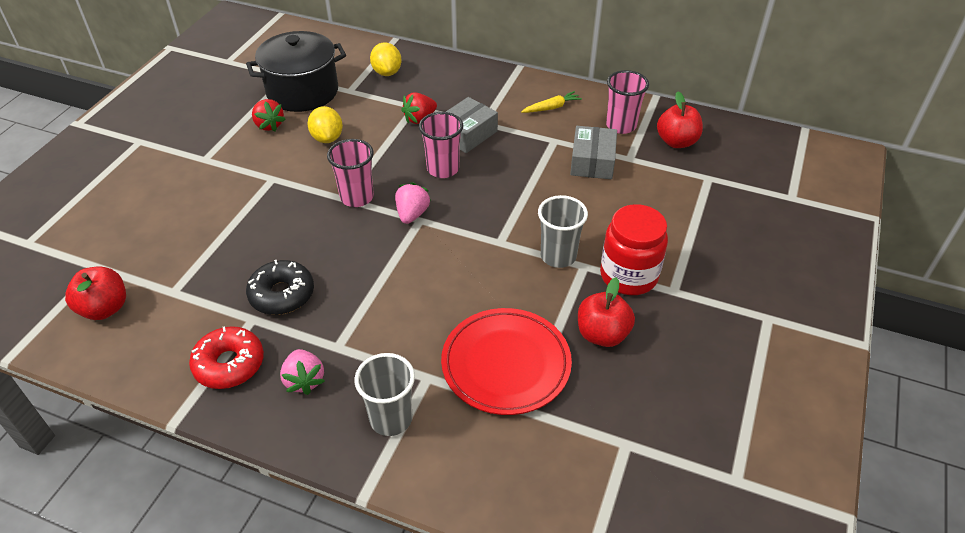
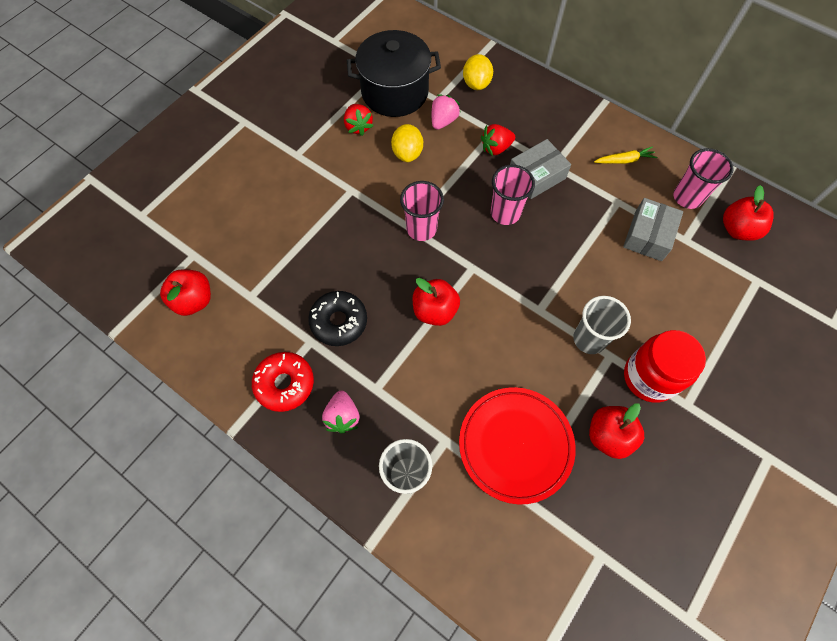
camera: 15 degrees right, 20 degrees up
pink strawberry [395,182,430,224] -> pink strawberry moved to [432,94,460,130]
none -> red apple [413,278,460,326]

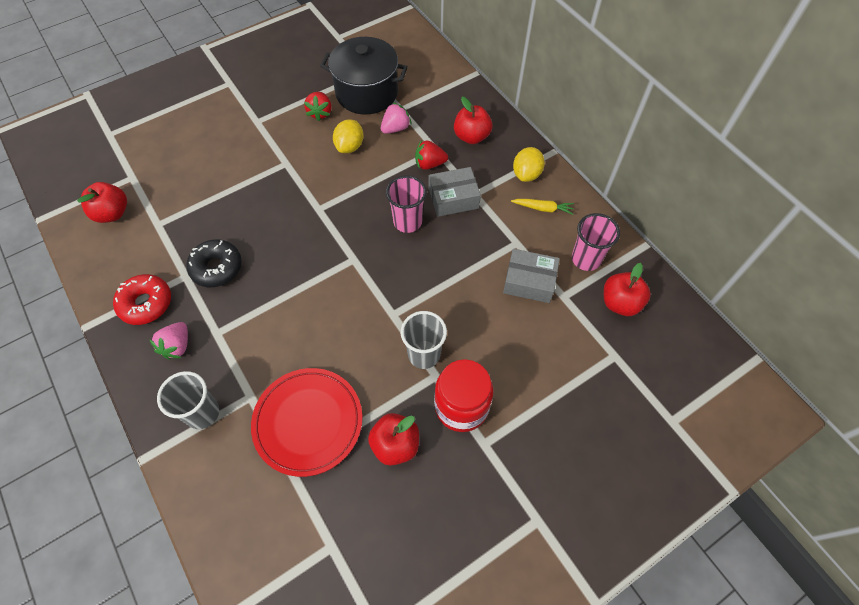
camera: 20 degrees right, 5 degrees down
pink cup [400,181,444,241] -> none
red apple [413,278,460,326] -> red apple moved to [454,97,492,144]
yellow lemon [463,54,493,90] -> yellow lemon moved to [513,147,545,182]
grey box [623,198,683,261] -> grey box turned 60 degrees clockwise [503,249,560,303]

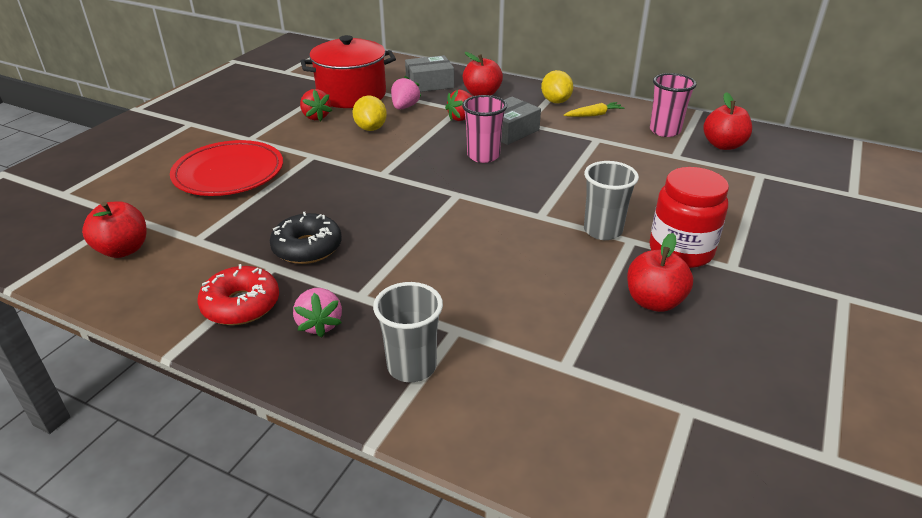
camera: 30 degrees left, 25 degrees down
red plate [251,368,362,477] -> red plate moved to [170,140,283,196]
black pot [320,37,408,115] -> red pot [300,35,396,108]
grey box [503,249,560,303] -> grey box moved to [405,55,454,92]

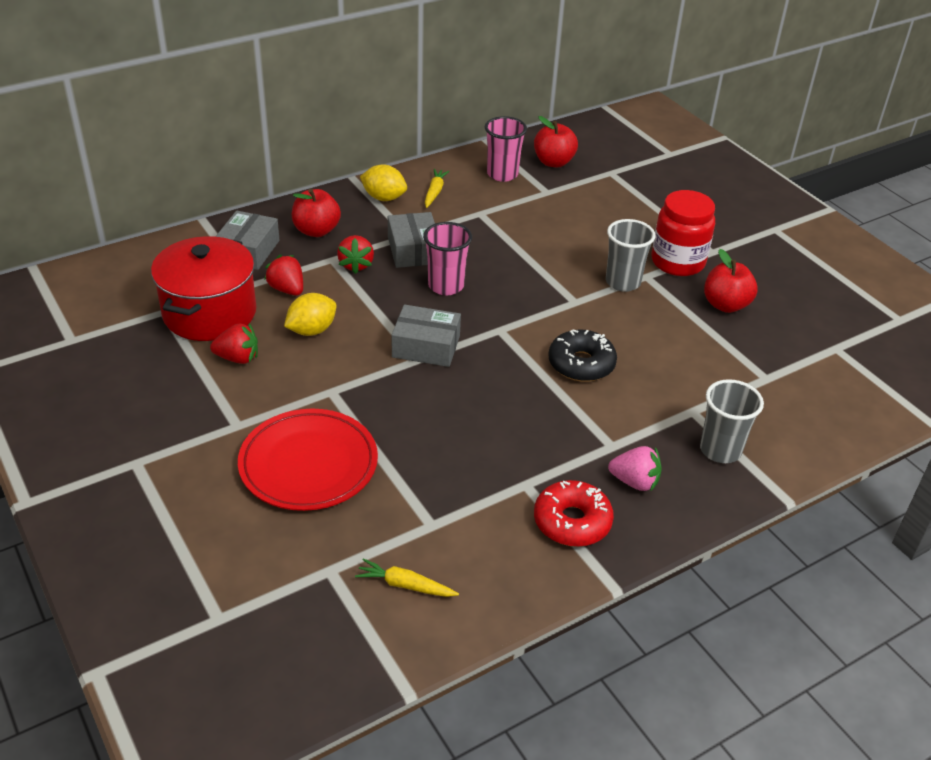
camera: 60 degrees left, 5 degrees up
red apple [82,201,147,258] -> yellow carrot [355,559,459,597]
black donut [270,212,342,264] -> black donut moved to [549,329,617,382]
yellow lemon [353,96,387,131] -> yellow lemon turned 60 degrees counterclockwise [284,293,336,336]
pink strawberry [391,76,421,110] -> red strawberry [264,255,303,296]
none -> grey box [392,305,461,367]

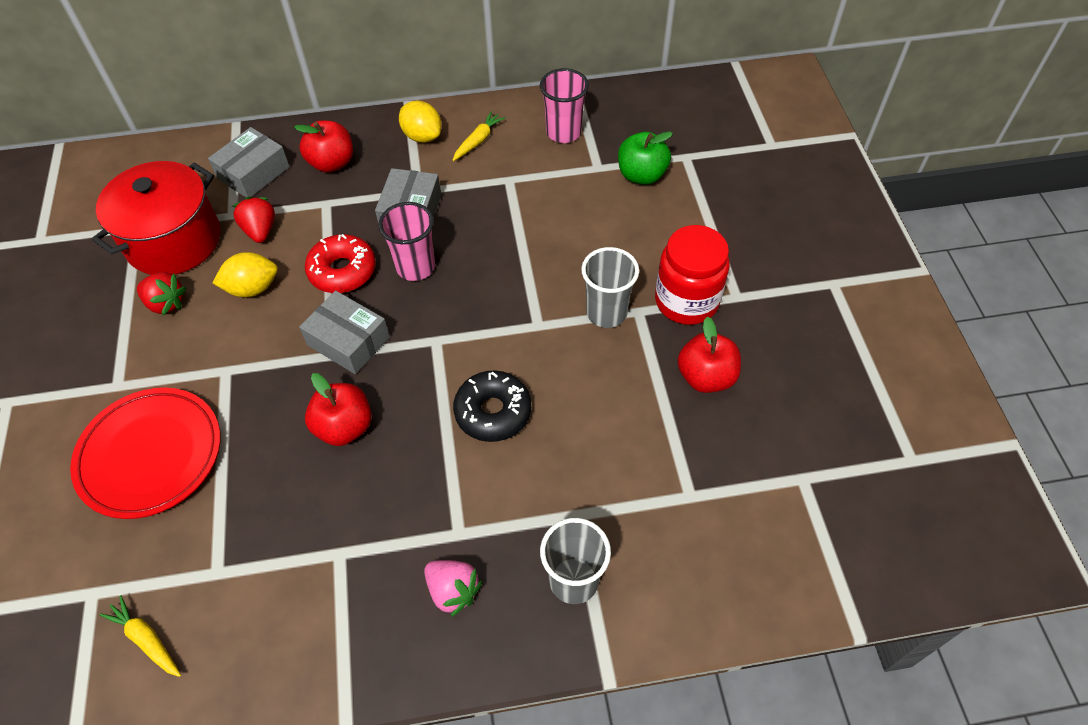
camera: 25 degrees right, 15 degrees up
red strawberry [337,235,374,274] -> none
red apple [534,116,578,167] -> red apple moved to [305,373,372,446]
red donut [534,480,614,547] -> red donut moved to [305,234,376,293]
none -> green apple [618,132,673,185]

